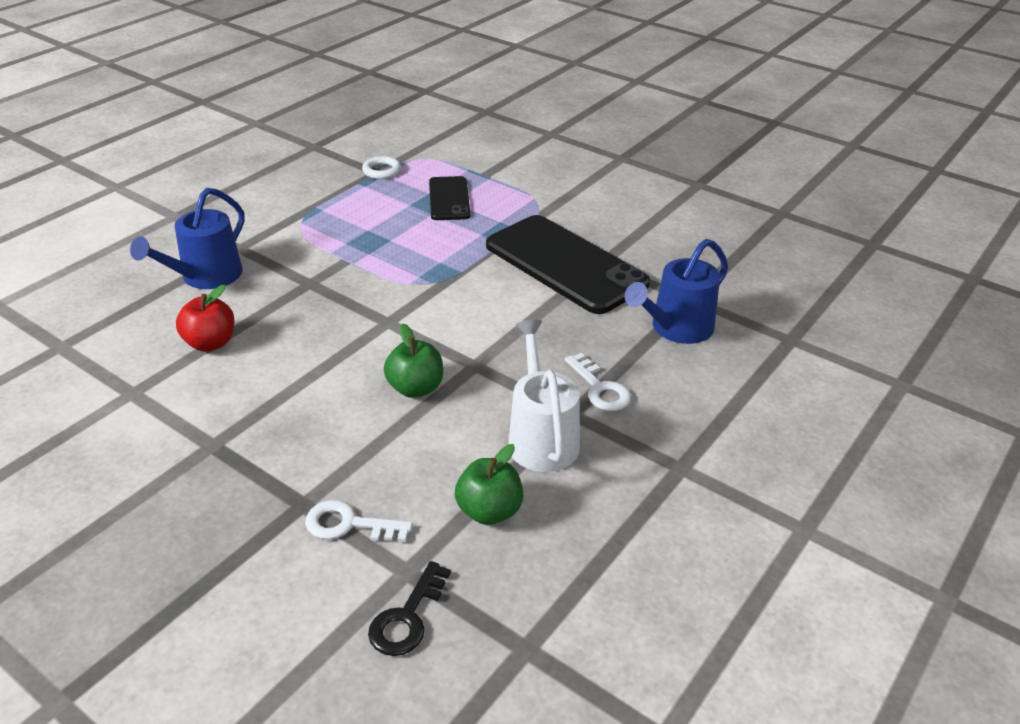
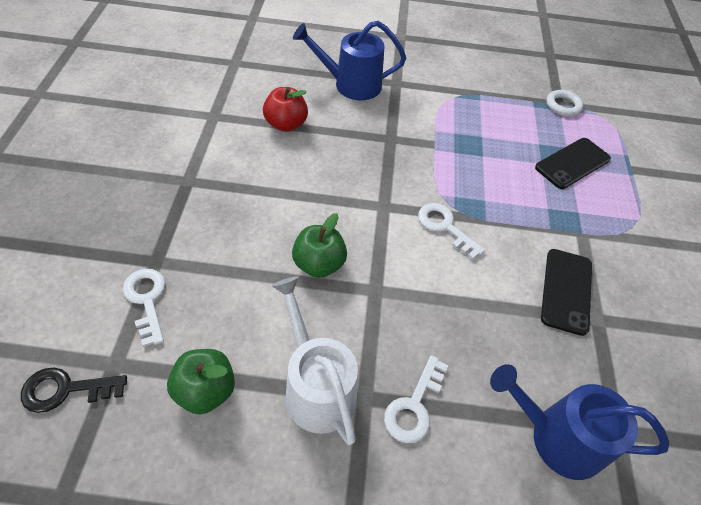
camera: 55 degrees right, 15 degrees up
black phone [486,215,650,314] -> black phone [541,249,592,336], size x0.53
white watering can [508,320,580,472] -> white watering can turned 75 degrees counterclockwise [271,276,358,445]
none -> white key [418,203,485,260]

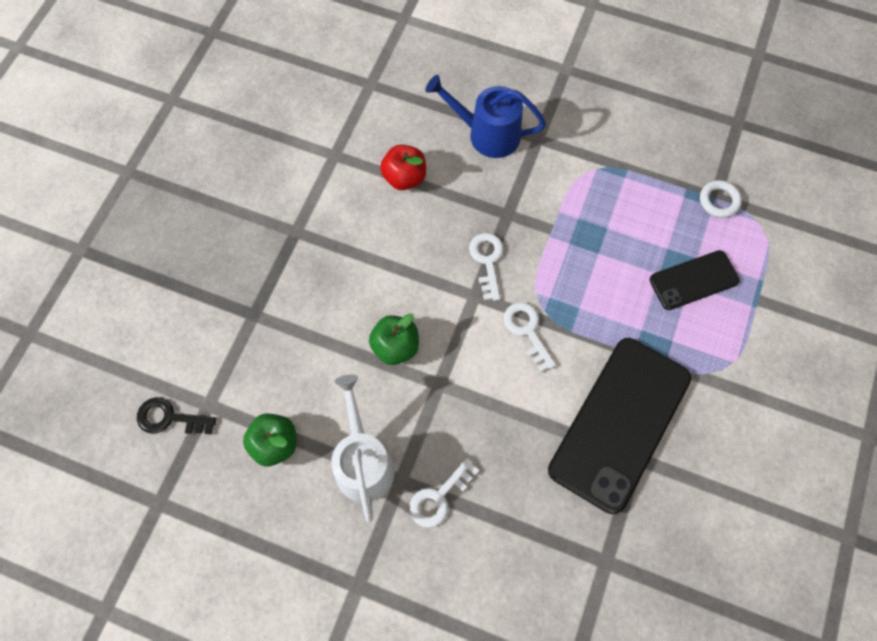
camera: 20 degrees right, 15 degrees up
white key [123,269,166,347] -> white key moved to [469,233,504,301]
blue watering can [490,364,669,480] -> none
black phone [541,249,592,336] -> black phone [548,338,691,514], size x1.89

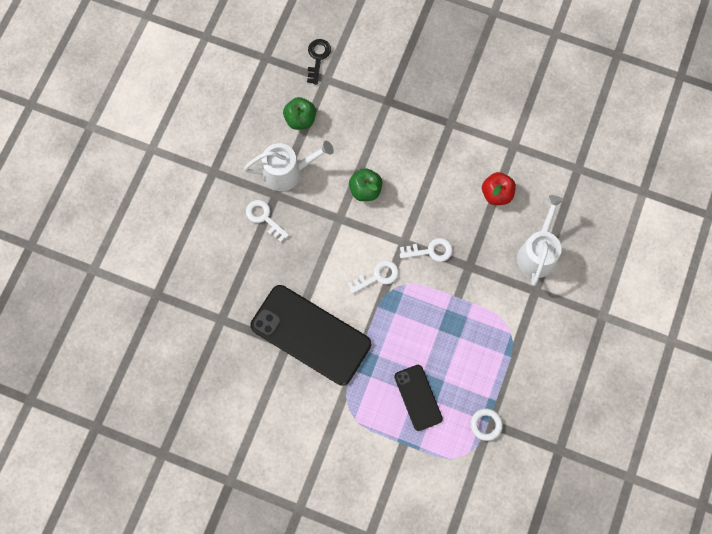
camera: 90 degrees right, 5 degrees up
blue watering can [425,75,546,158] -> white watering can [517,195,564,286]

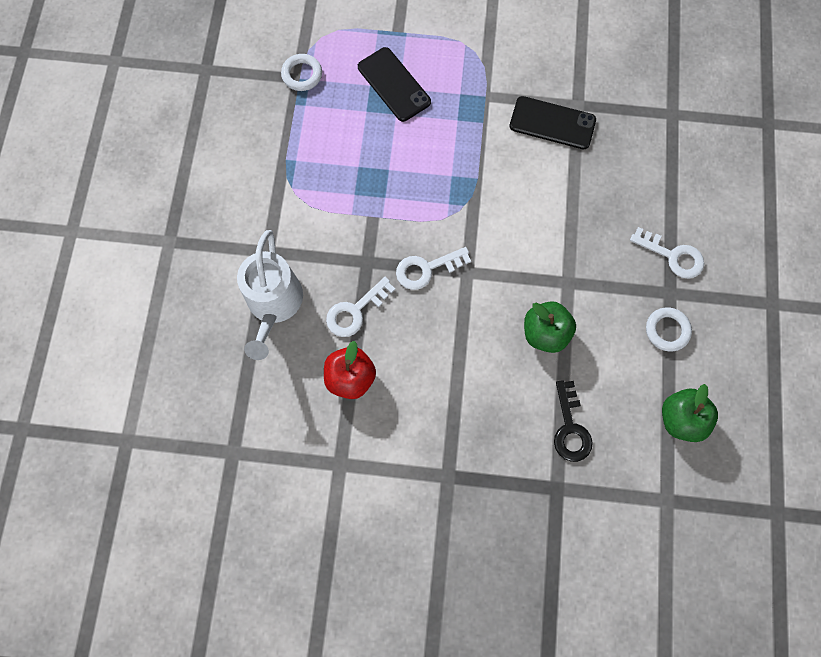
camera: 165 degrees right, 0 degrees up
white watering can [244,141,334,191] -> white ring [646,308,692,351]
black phone [250,285,371,386] -> black phone [510,96,596,149], size x0.53
black key [307,39,331,84] -> black key moved to [554,380,593,462]
white key [348,260,399,294] -> white key moved to [326,277,395,337]

